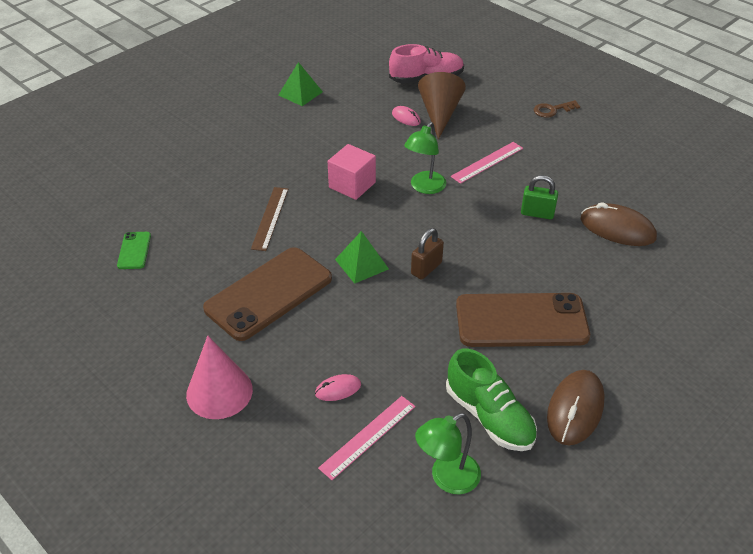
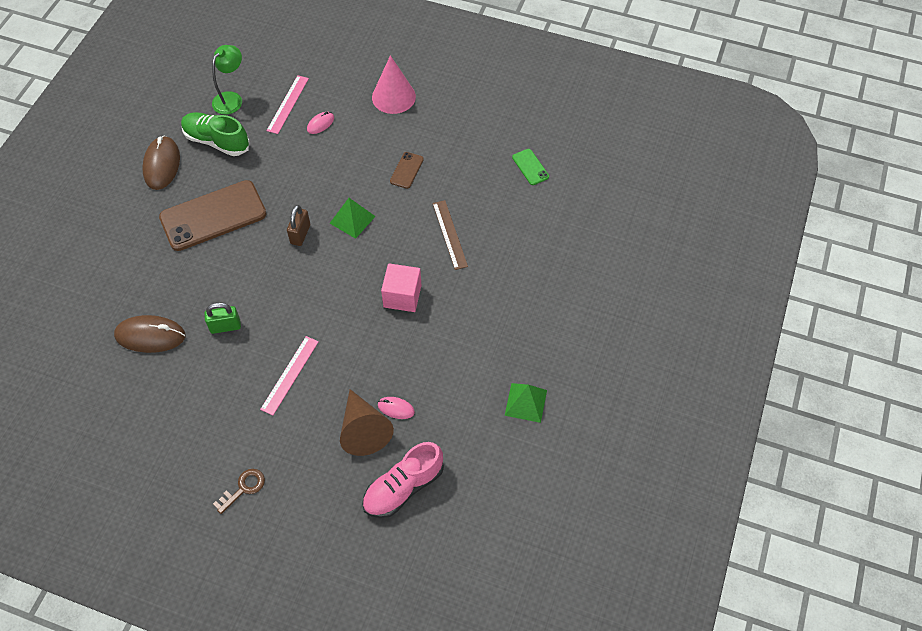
camera: 155 degrees right, 15 degrees up
brown phone [203,247,332,341] -> brown phone [390,152,424,189], size x0.44
green lamp [404,122,446,194] -> none

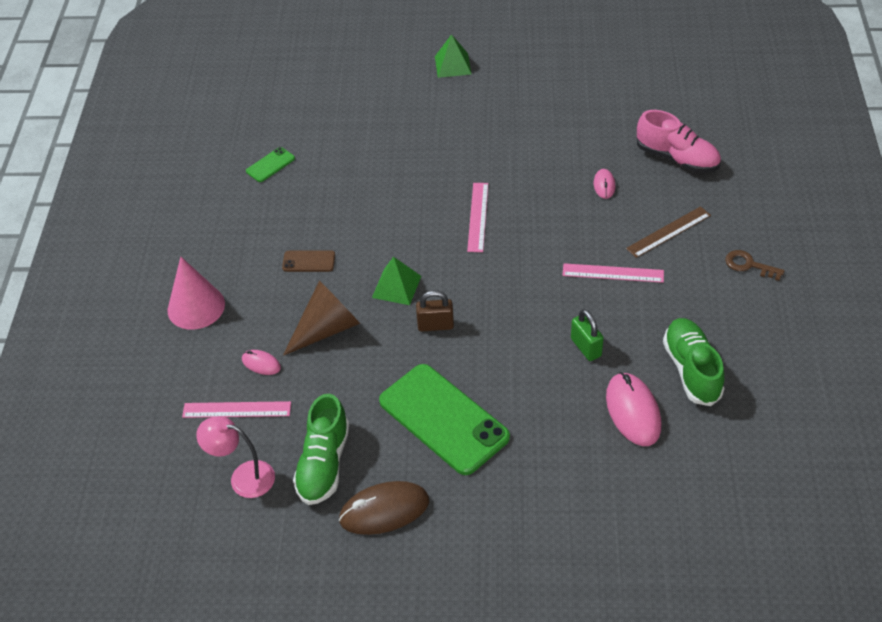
camera: 105 degrees left, 10 degrees down
brown mouse [114,315,185,353] -> pink mouse [606,372,661,446]
brown phone [159,180,266,251] -> green phone [379,364,510,475]
green lamp [212,45,242,115] -> pink lamp [196,416,275,498]
brown cone [340,389,394,456] -> brown cone moved to [283,281,360,356]
pink cube [381,263,422,312] -> pink ruler [467,183,488,252]
brown ruler [433,200,468,270] -> brown ruler moved to [626,206,711,258]
green pyramid [505,383,547,423] -> green pyramid moved to [435,34,471,78]
none -> green shoe [663,318,725,406]

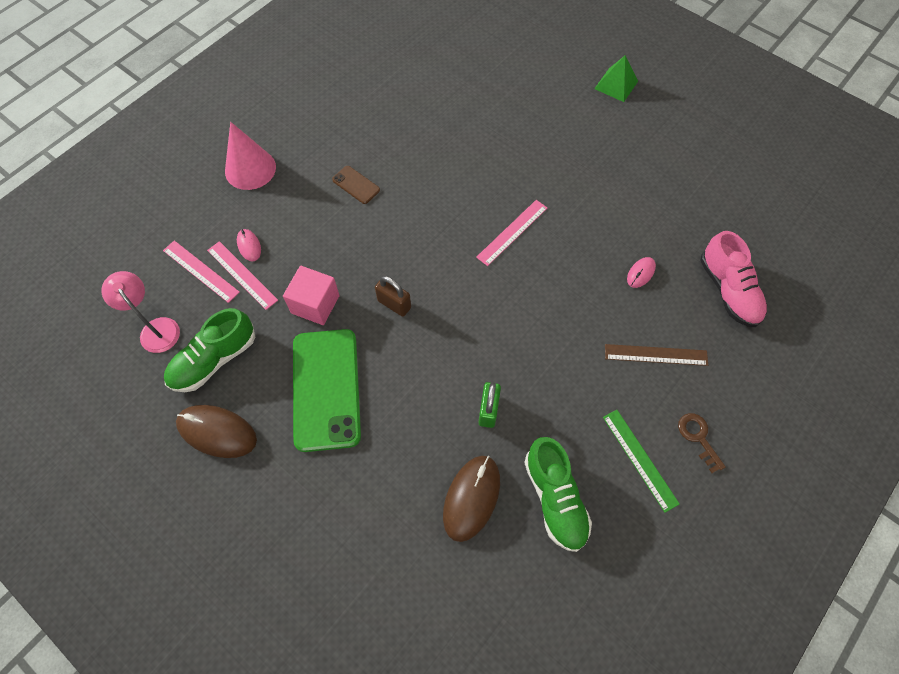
camera: 35 degrees right, 15 degrees up
green phone [246,147,295,182] -> none
brown cone [283,281,360,356] -> none
green pyramid [372,257,421,305] -> none
pink ruler [562,263,664,283] -> pink ruler moved to [207,241,278,310]
pink mouse [606,372,661,446] -> brown mouse [443,456,500,542]
green shoe [663,318,725,406] -> green shoe turned 135 degrees clockwise [524,437,592,552]
none -> pink cube [283,266,340,325]
none -> green ruler [603,410,680,513]

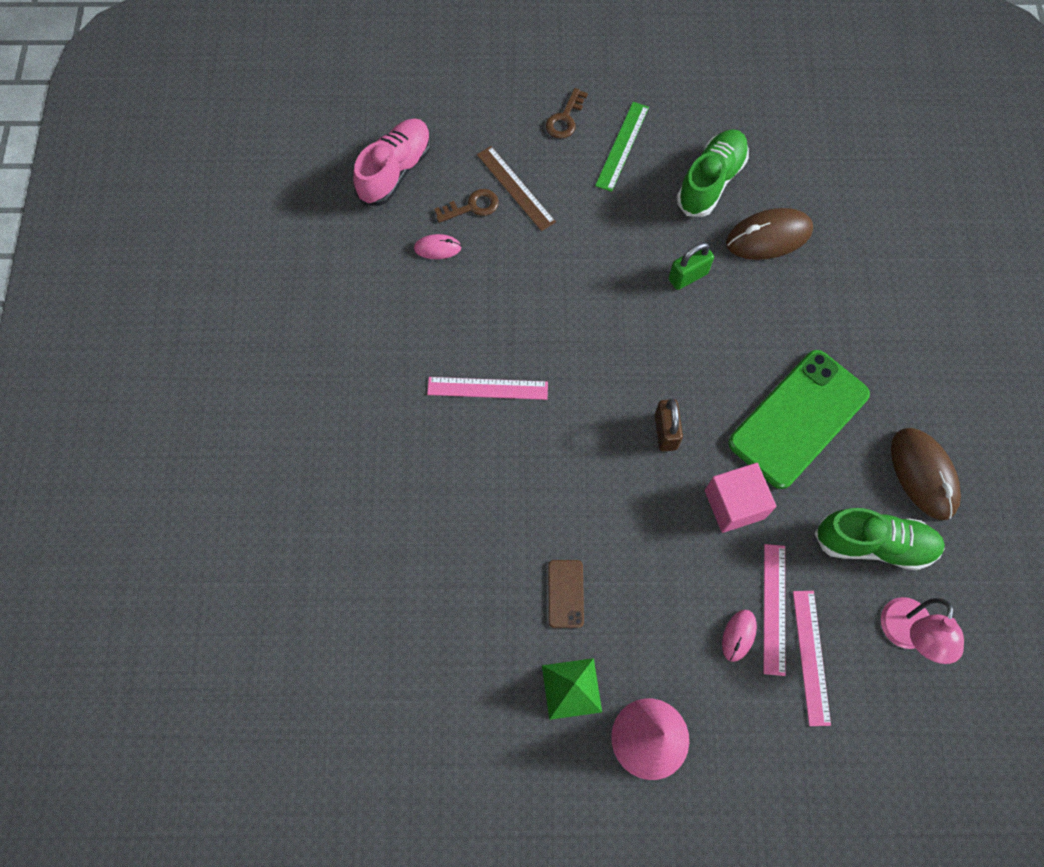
camera: 130 degrees left, 5 degrees up
green pyramid [594,55,638,102] -> green pyramid moved to [542,658,602,720]
none -> brown key [434,189,499,223]

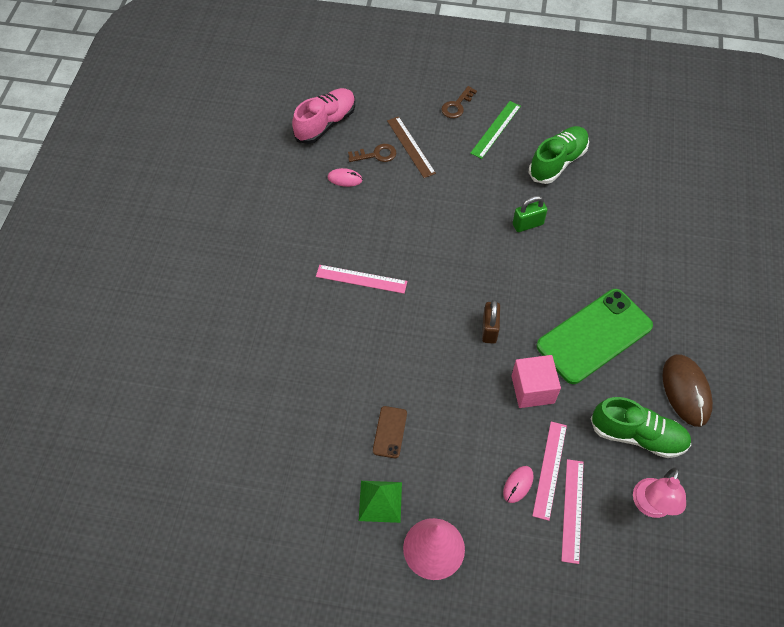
camera: 10 degrees right, 10 degrees down
brown mouse [726,208,813,260] -> none

